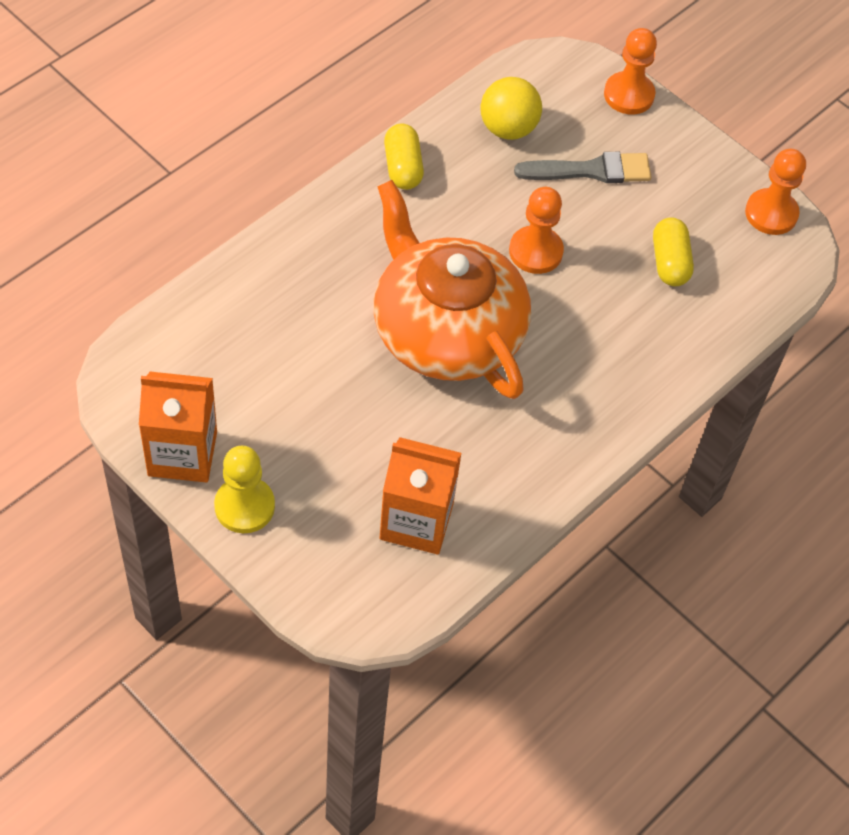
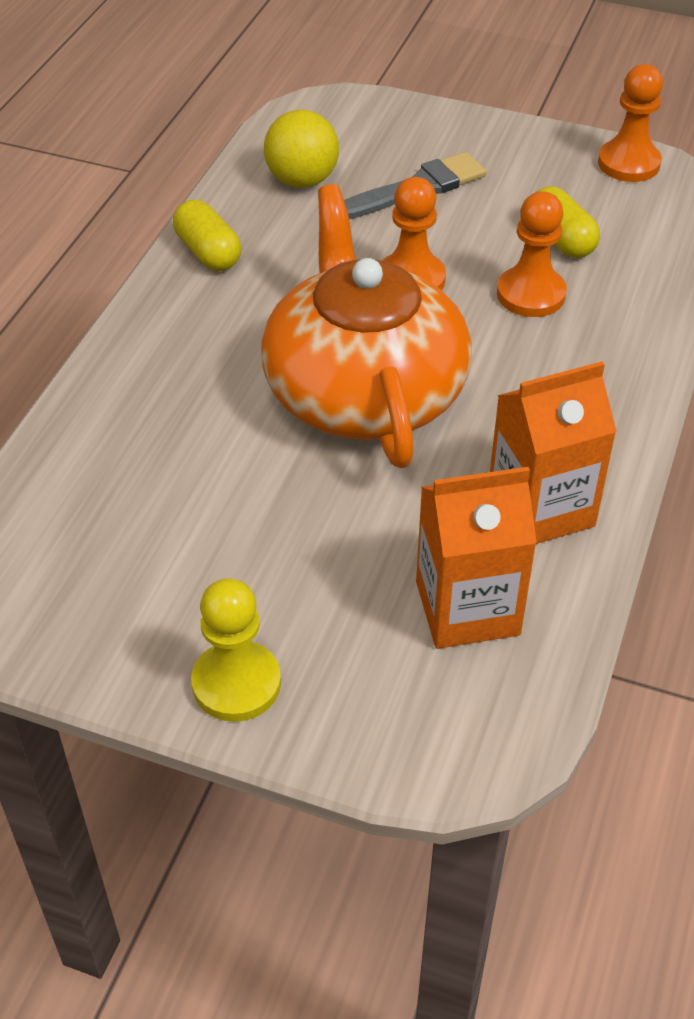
camera: 20 degrees left, 10 degrees down
orange carton [139,372,217,483] -> orange carton moved to [490,362,617,544]
orange teapot [373,180,531,399] -> orange teapot turned 45 degrees clockwise [261,184,472,468]
orange pawn [604,28,657,114] -> orange pawn moved to [497,192,567,317]

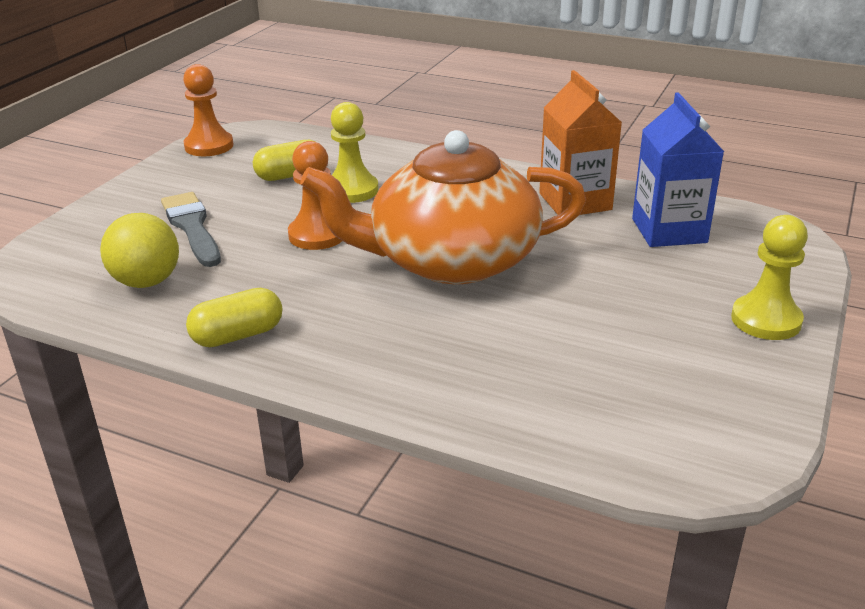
camera: 85 degrees left, 15 degrees down
orange carton [416,467,537,649] -> blue carton [632,92,724,247]
orange pawn [497,192,567,317] -> yellow pawn [331,102,379,203]

